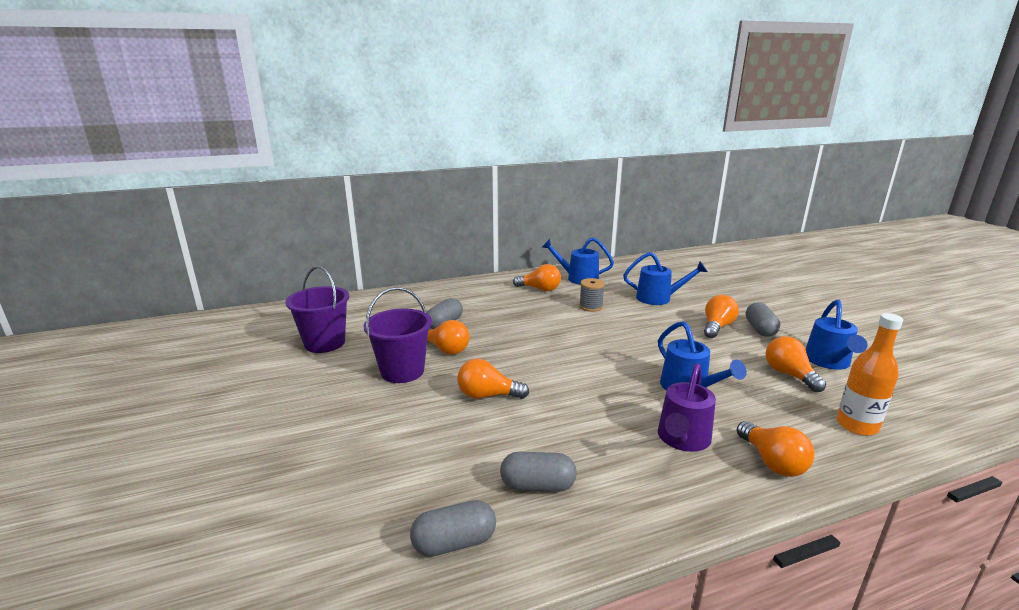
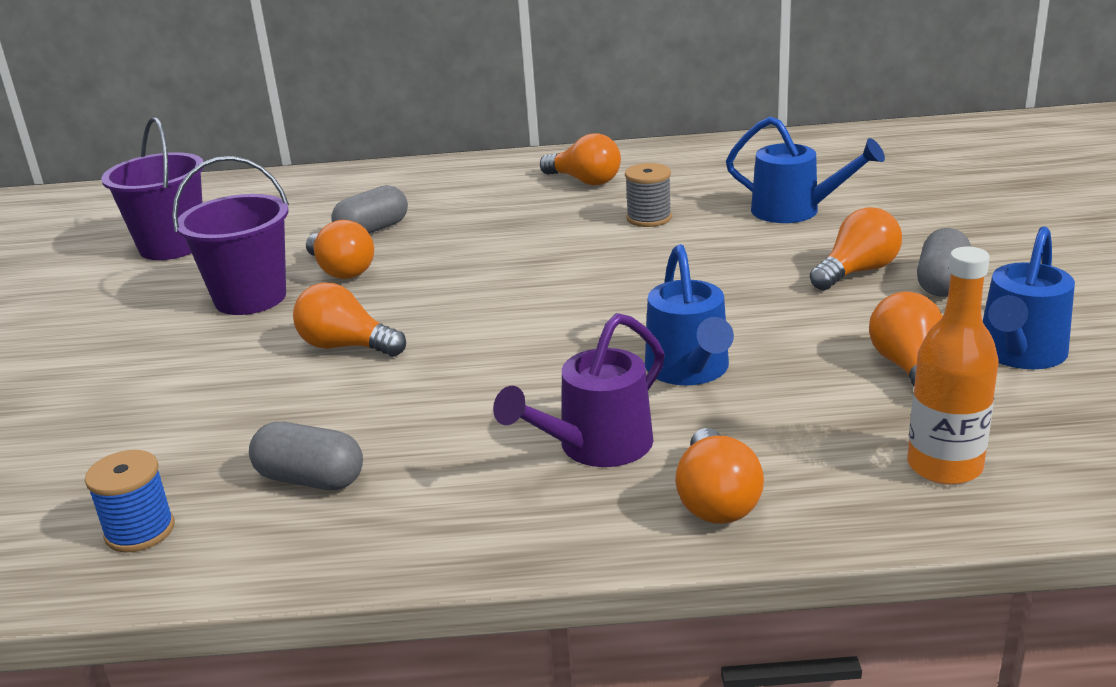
camera: 20 degrees right, 5 degrees up
grey capsule [410,500,496,557] -> blue spool [85,450,175,553]
blue watering can [542,237,614,285] -> none

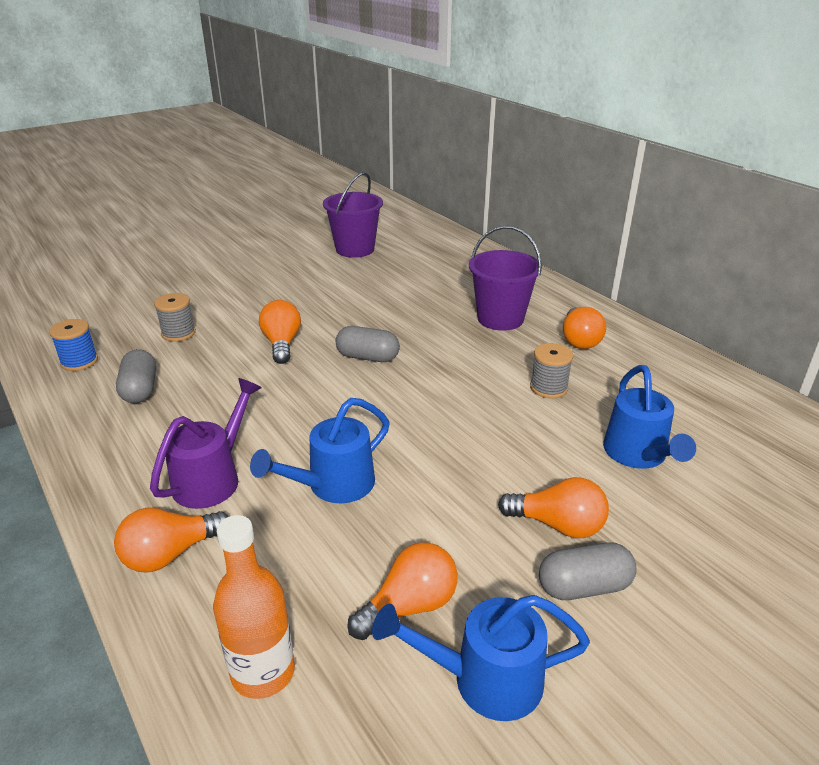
camera: 55 degrees right, 5 degrees up
purple bucket [172,156,289,315] -> purple bucket moved to [469,226,542,331]
orange light bulb [306,220,374,279] -> none
grey capsule [331,185,408,234] -> grey capsule moved to [336,326,400,362]
purple watering can [493,313,665,467] -> purple watering can turned 105 degrees clockwise [150,378,261,509]
none -> grey spool [154,293,196,342]

